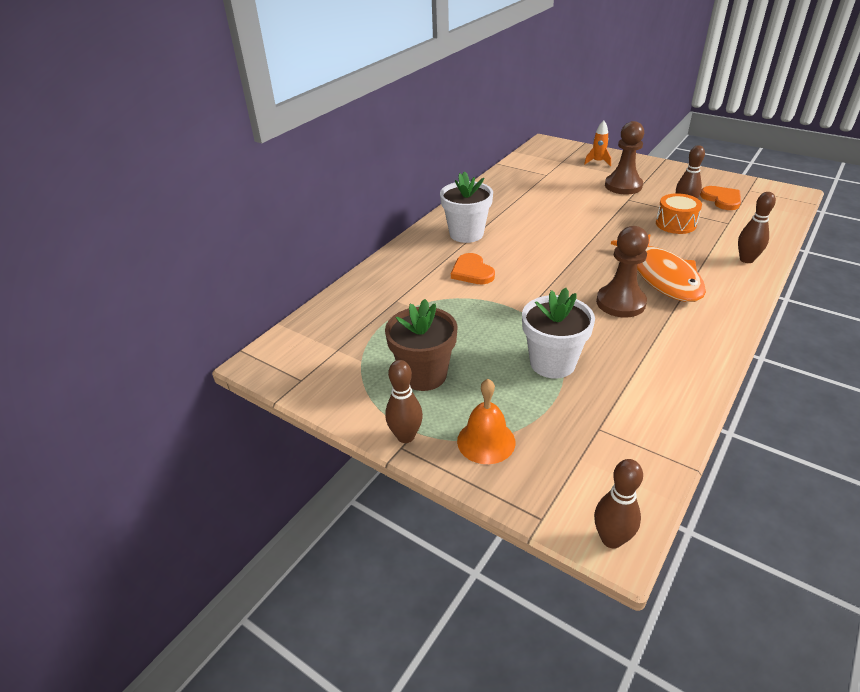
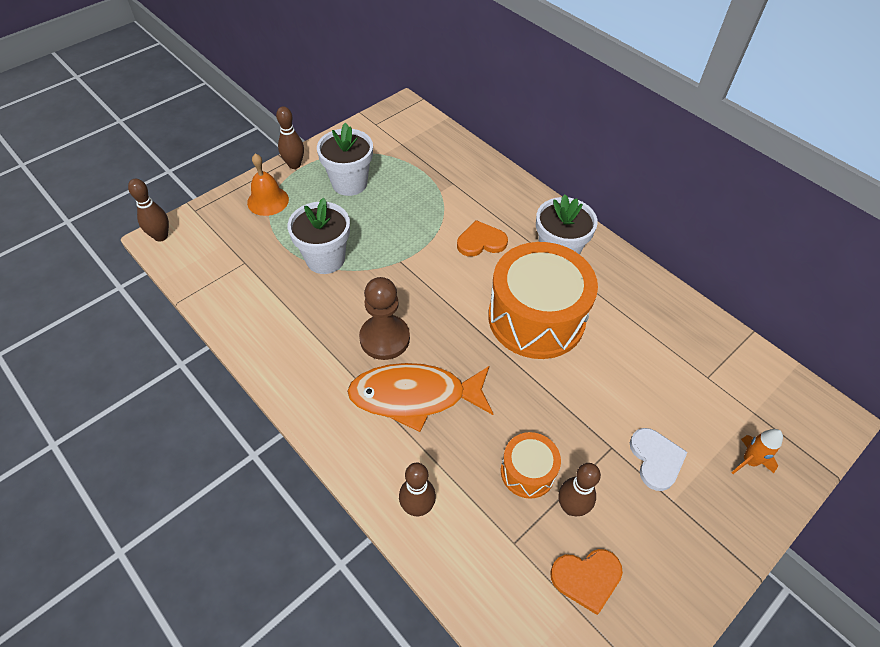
camera: 100 degrees right, 15 degrees up
brown flower pot [385,299,458,391] -> white flower pot [317,123,373,196]
brown pawn [605,121,644,194] -> white heart [630,428,688,491]
none -> orange drum [488,242,598,359]

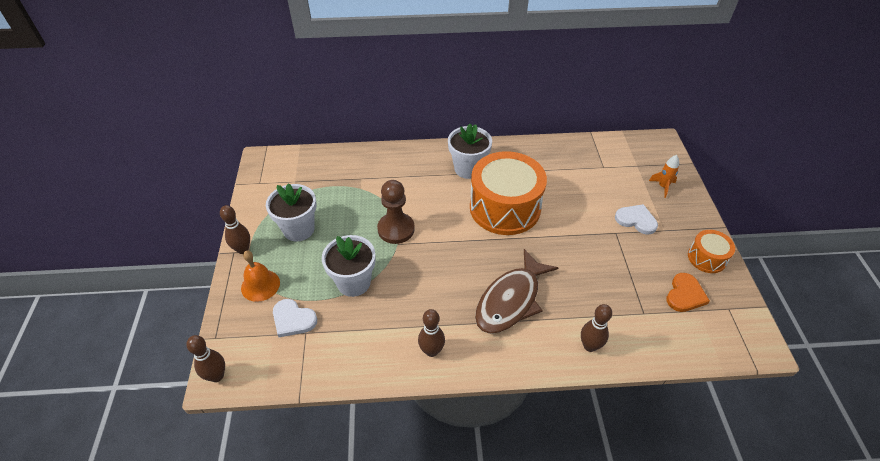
camera: 50 degrees left, 5 degrees down
orange fish [347,363,494,432] -> brown fish [475,249,558,334]
brown pawn [359,277,410,360] -> brown pawn moved to [377,180,415,244]
orange heart [457,220,508,257] -> none
orange drum [501,432,561,499] -> orange drum moved to [688,230,735,273]
brown bowling pin [559,463,601,516] -> brown bowling pin moved to [418,309,445,357]
none -> white heart [273,299,317,337]

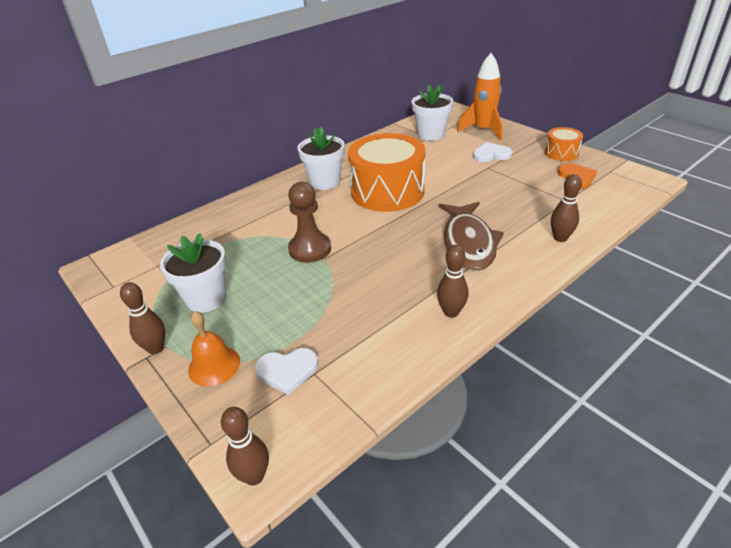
camera: 35 degrees left, 10 degrees down
white flower pot [322,235,376,297] -> white flower pot moved to [412,84,453,141]
orange rocket [649,155,679,198] -> orange rocket [457,53,503,140], size x1.93

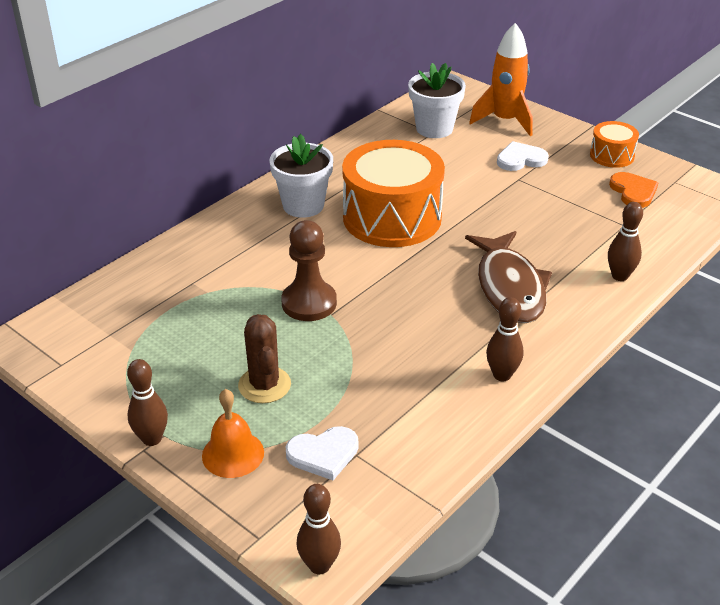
camera: 10 degrees left, 0 degrees up
white flower pot [160,233,226,313] -> none
none -> brown cactus [238,314,291,403]

